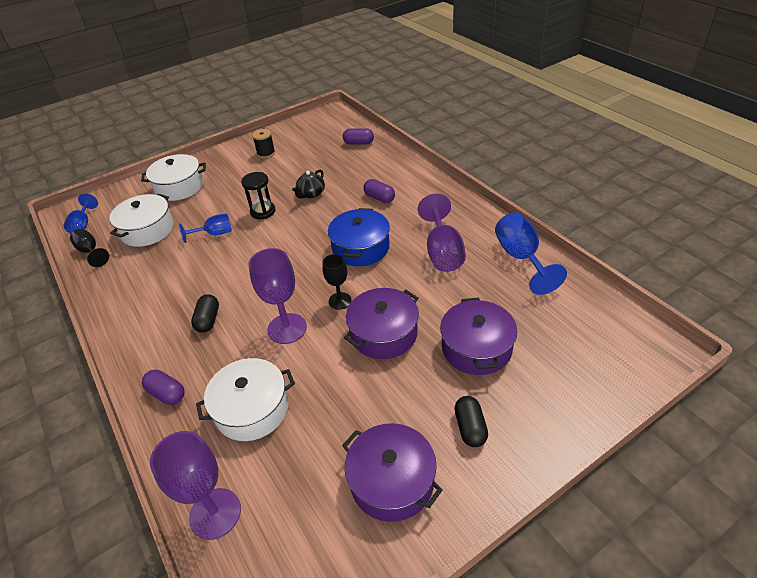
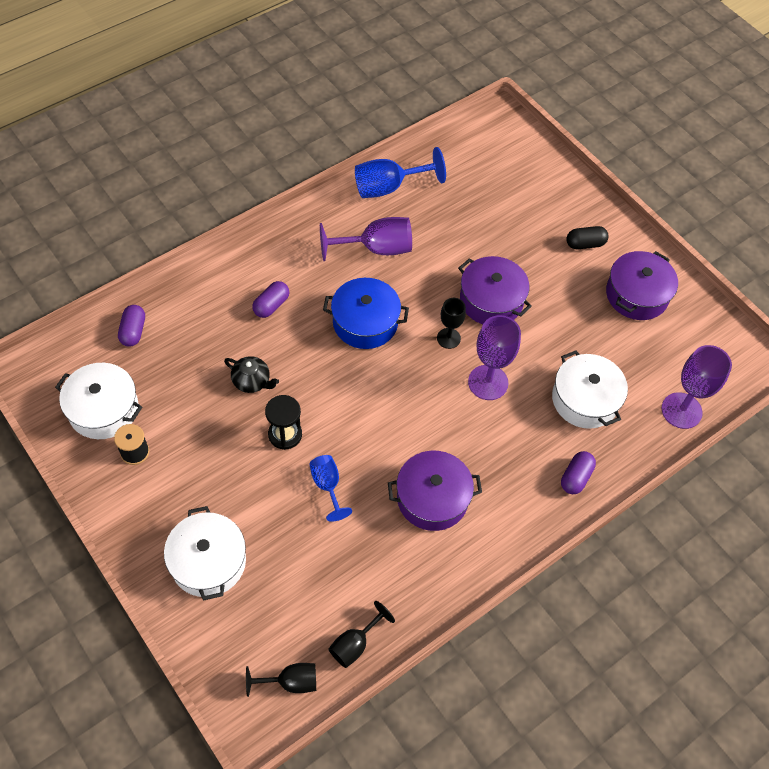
camera: 100 degrees left, 15 degrees up
blue goblet [64,193,98,234] -> black goblet [246,663,316,697]
white pot [109,194,174,247] -> white pot moved to [55,363,142,439]
black capsule [191,294,219,333] -> none
purple pot [440,298,517,375] -> purple pot moved to [388,451,482,531]

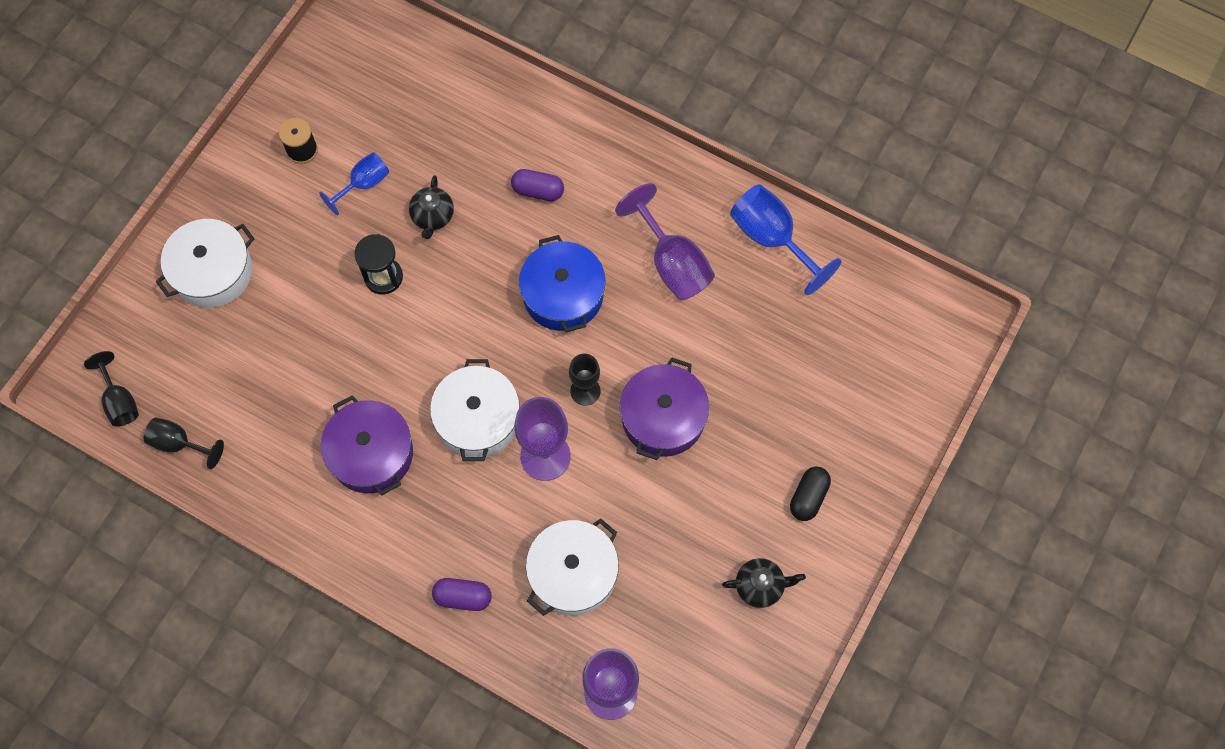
camera: 70 degrees right, 10 degrees up
white pot [55,363,142,439] -> white pot moved to [430,359,520,461]
purple capsule [118,305,145,347] -> none
blue goblet [310,455,352,522] -> blue goblet moved to [319,152,389,215]
black capsule [566,226,609,249] -> black capsule turned 60 degrees clockwise [790,467,831,521]
purple pot [606,251,678,320] -> black teapot [722,558,806,608]

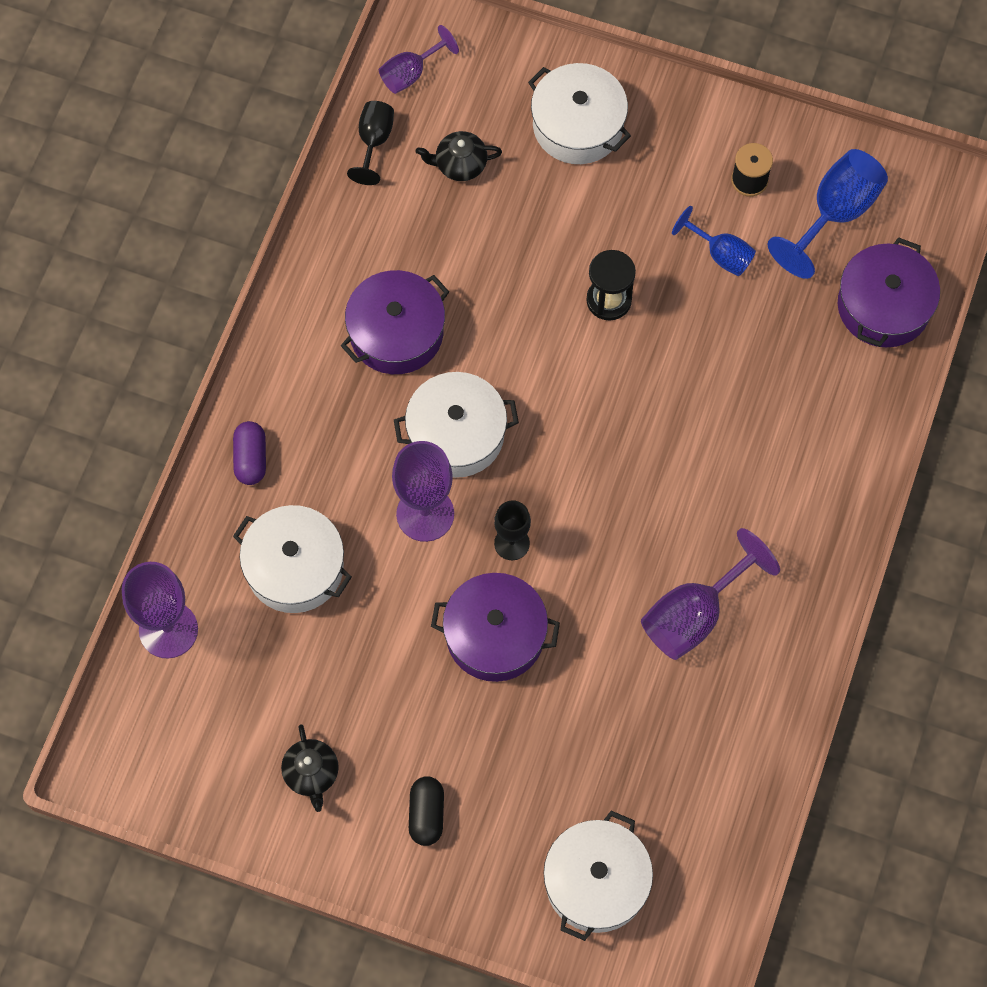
camera: 80 degrees right, 0 degrees up
black goblet [84,351,139,426] -> purple goblet [379,25,459,94]
black teapot [409,175,454,239] -> black teapot moved to [415,131,502,181]
purple capsule [511,169,564,201] -> none
blue pot [519,235,605,332] -> none
blue goblet [730,184,842,295] -> blue goblet moved to [768,149,888,279]
black capsule [790,467,831,521] -> black capsule turned 75 degrees clockwise [409,776,444,846]
none -> white pot [544,811,653,941]
none -> purple pot [838,237,940,347]

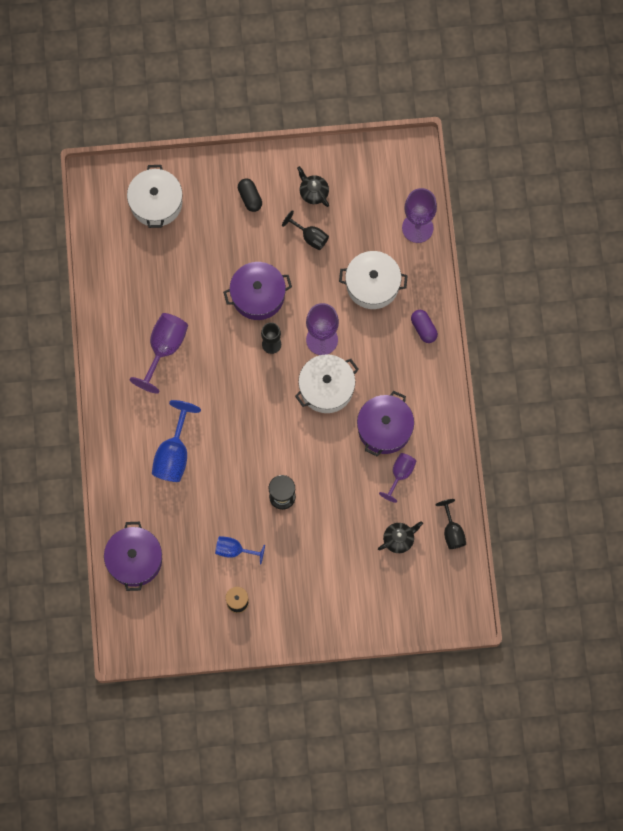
camera: 155 degrees right, 5 degrees up
purple goblet [379,25,459,94] -> purple goblet moved to [379,453,416,503]
white pot [528,63,631,164] -> none
blue goblet [768,149,888,279] -> blue goblet moved to [152,400,201,482]
none -> black goblet [282,210,329,250]

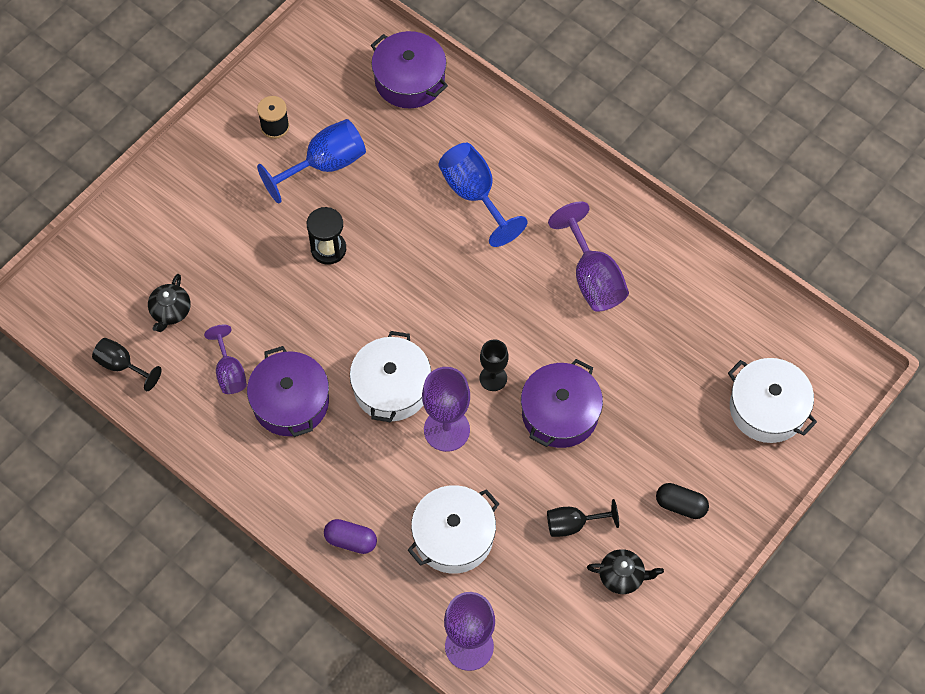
camera: 135 degrees right, 10 degrees down
blue goblet [215,536,265,564] -> blue goblet [257,119,366,203], size x1.64

